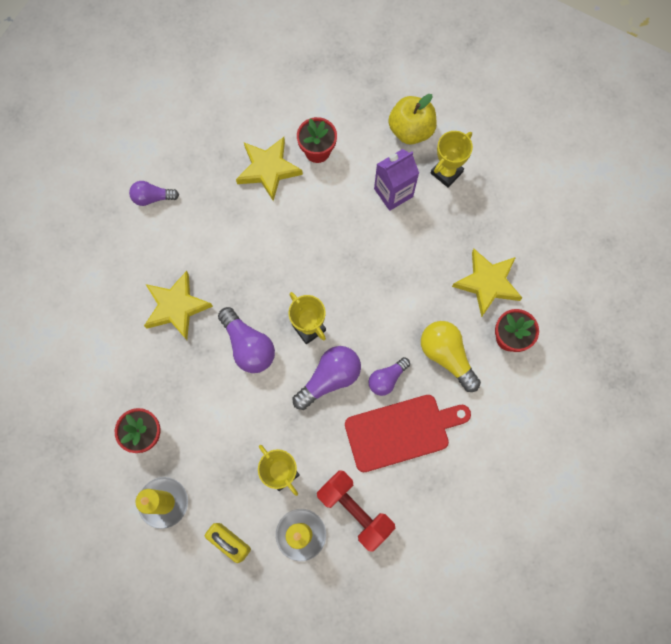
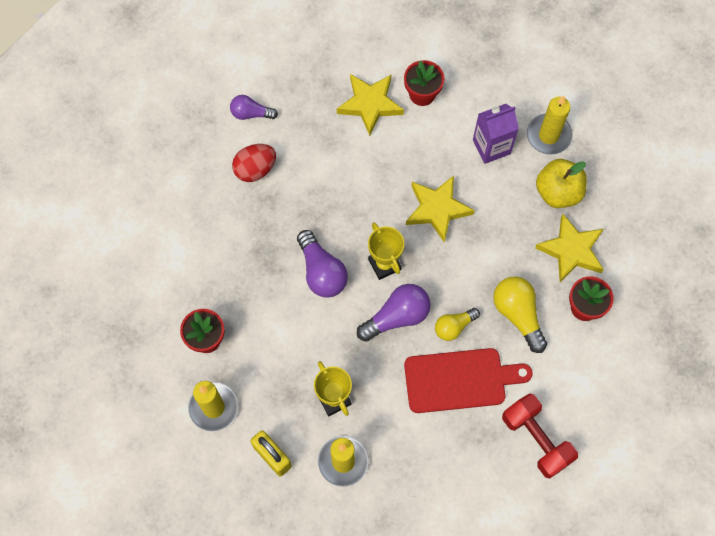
camera: 10 degrees right, 5 degrees down
yellow star [144,271,213,340] -> yellow star moved to [406,175,475,243]
red dumbbell [317,470,395,552] -> red dumbbell moved to [502,393,578,479]
purple light bulb [368,357,410,396] -> yellow light bulb [435,308,480,341]
yellow apple [388,94,437,145] -> yellow apple moved to [536,159,587,208]
yellow trophy [431,131,473,187] -> yellow candle [527,95,573,155]
none -> red egg [232,144,276,182]

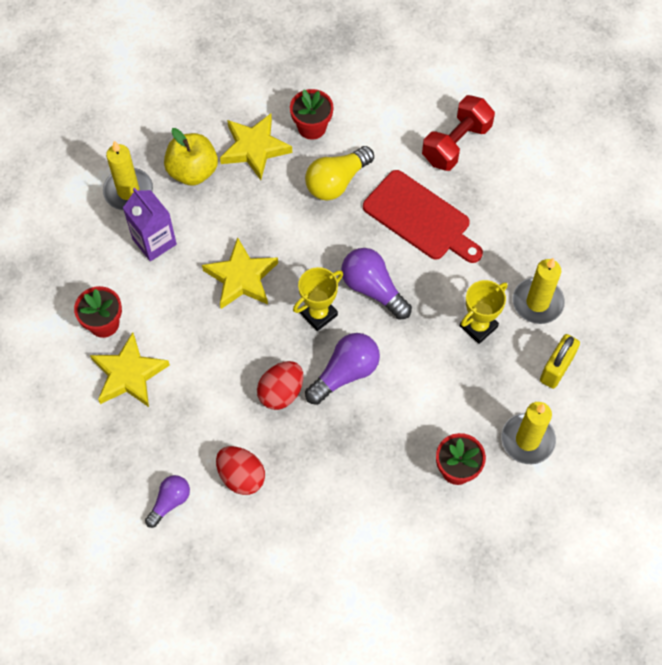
camera: 105 degrees left, 5 degrees down
purple light bulb [230,95,278,120] -> purple light bulb turned 135 degrees counterclockwise [145,475,190,528]
red cutting board [404,348,533,413] -> red cutting board turned 150 degrees clockwise [363,170,483,263]
yellow light bulb [435,308,480,341] -> none
none -> red egg [257,361,303,410]

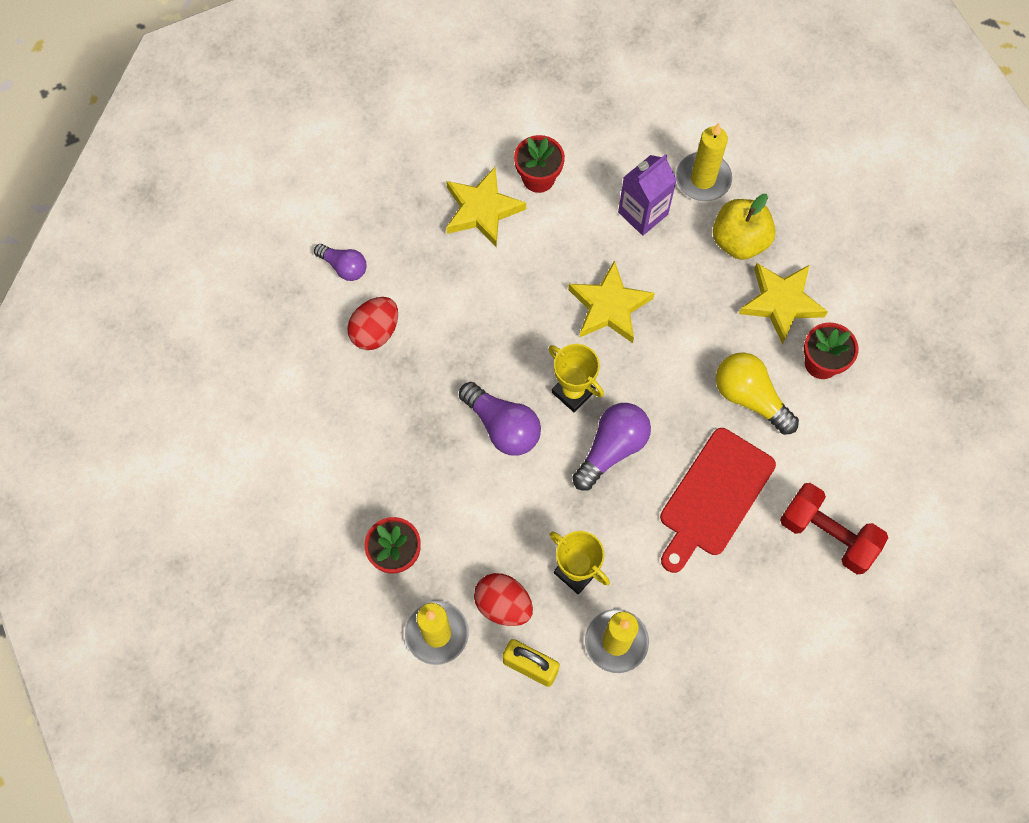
camera: 85 degrees right, 5 degrees up
red egg [257,361,303,410] -> red egg moved to [474,573,533,626]

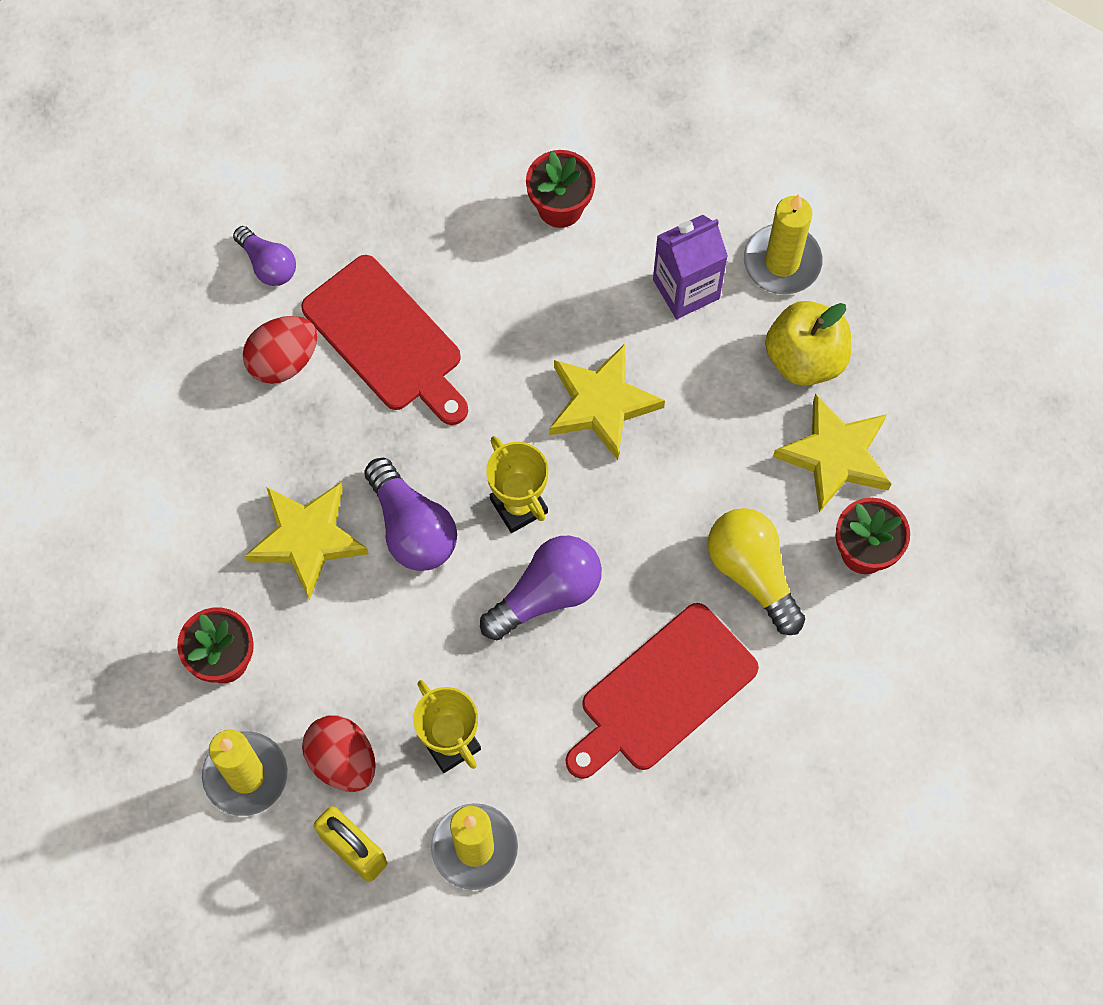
camera: 15 degrees right, 0 degrees up
yellow star [446,167,526,247] -> yellow star moved to [245,482,369,600]
red dumbbell [780,483,888,574] -> none
none -> red cutting board [301,255,468,425]

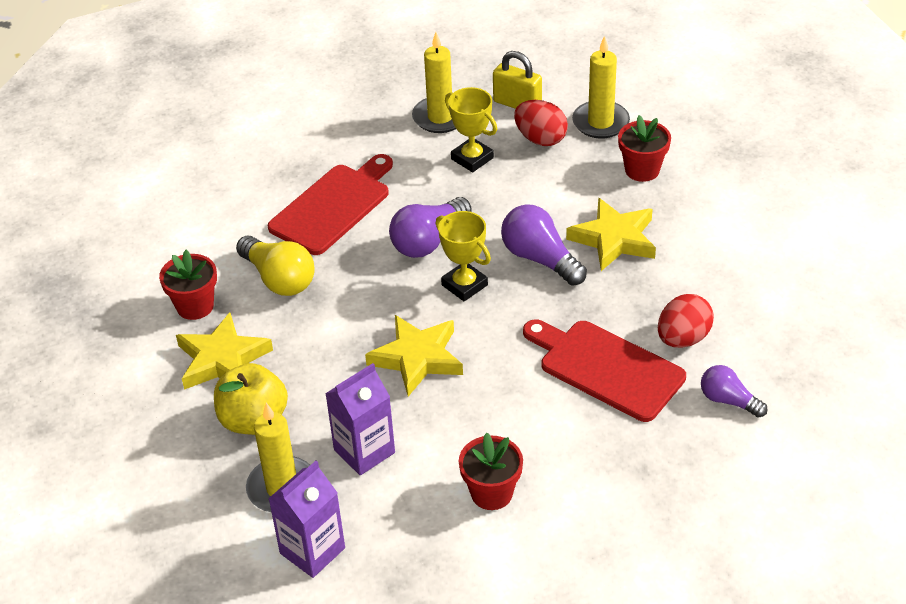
camera: 170 degrees right, 25 degrees down
none -> purple carton [268,461,345,578]

